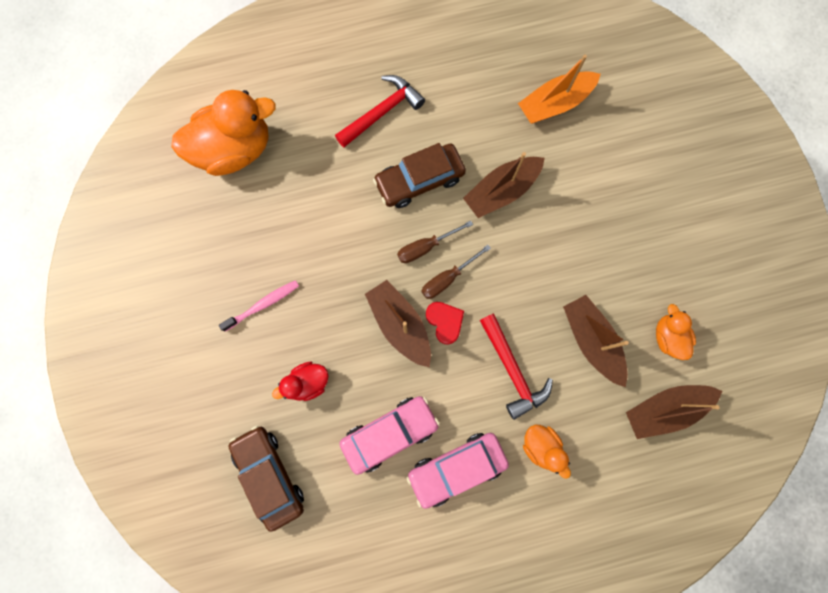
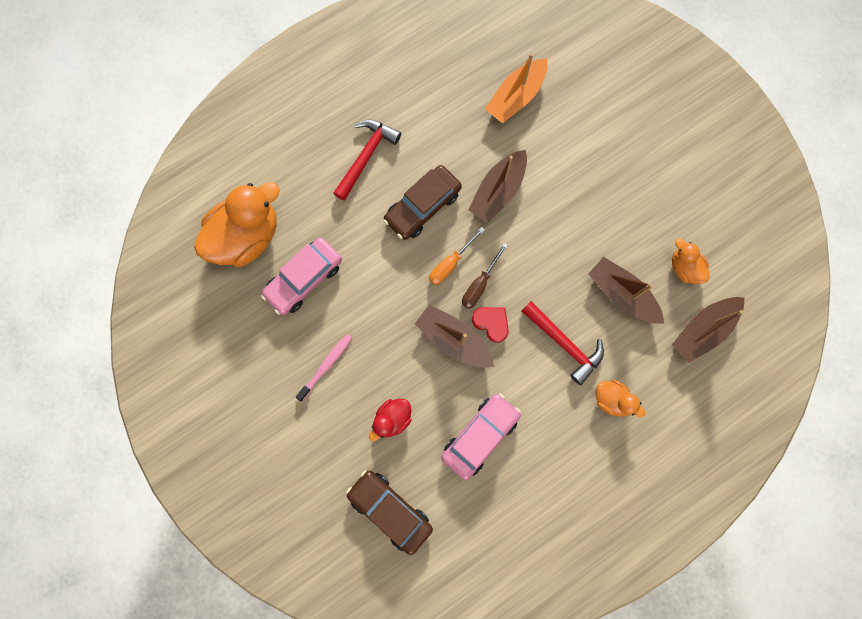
camera: 20 degrees left, 0 degrees up
brown screwdriver [397,221,473,263] -> orange screwdriver [429,227,485,285]
pink car [407,433,509,509] -> pink car moved to [261,238,342,315]

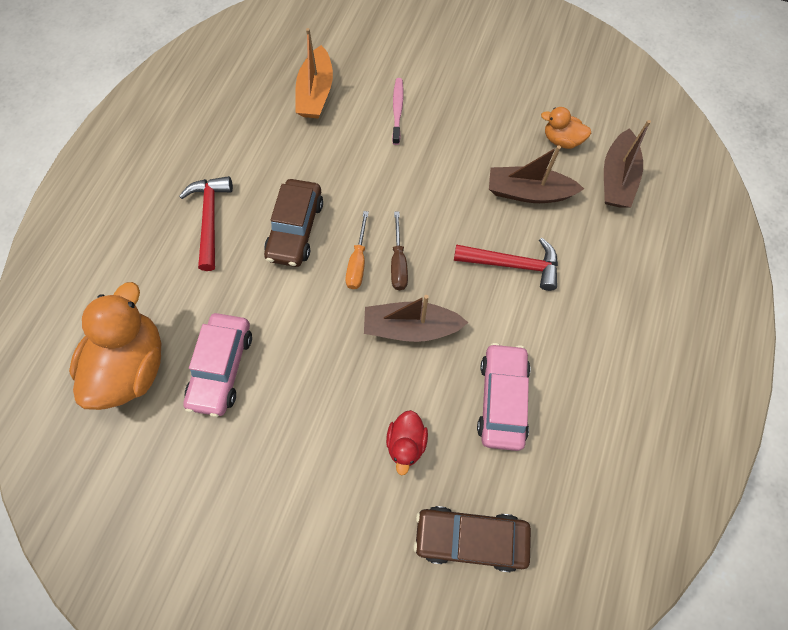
camera: 35 degrees left, 10 degrees down
pink toothbrush [296,334,352,401] -> pink toothbrush moved to [392,78,404,145]
brown boat [468,150,527,223] -> none
red heart [472,307,509,343] -> none
orange duck [596,380,645,417] -> none

